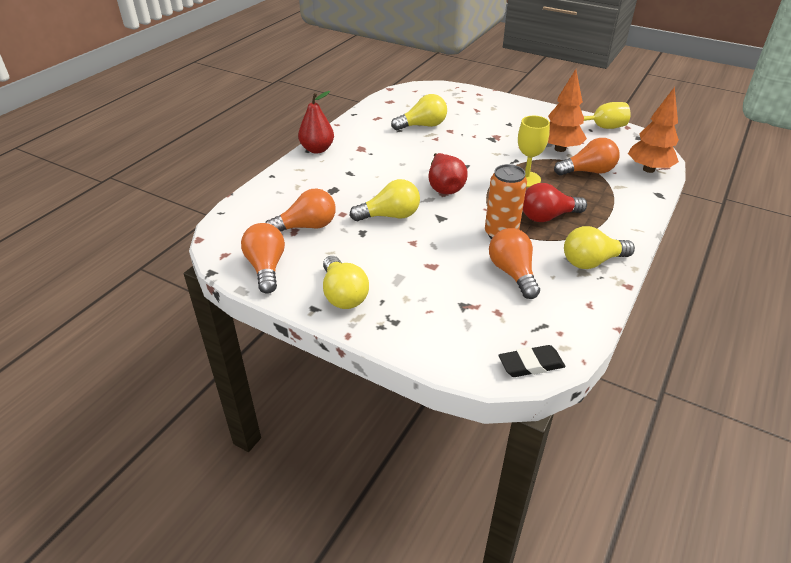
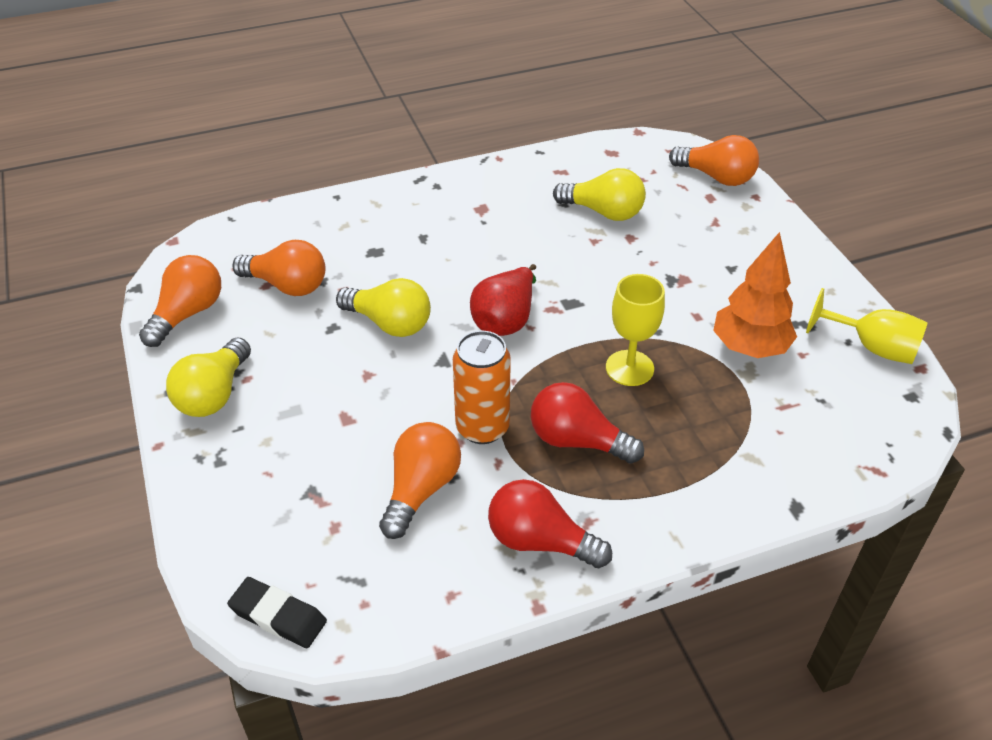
camera: 40 degrees right, 5 degrees up
red pear [298,91,334,153] -> none
orange light bulb [554,138,620,176] -> orange light bulb moved to [669,135,759,186]
yellow light bulb [564,226,635,269] -> red light bulb [488,479,612,568]
orange tree [628,87,679,173] -> none

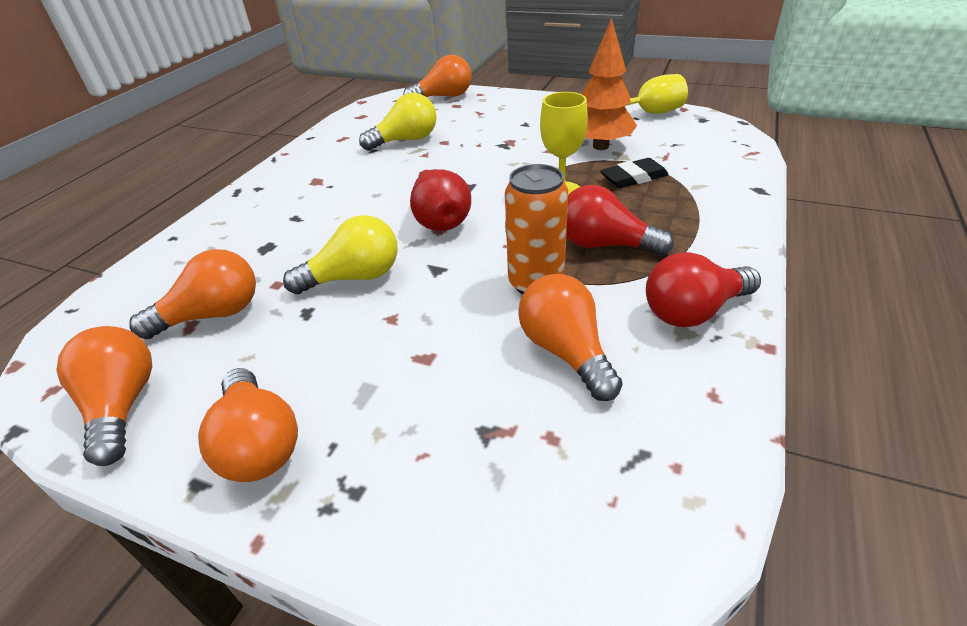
camera: 45 degrees left, 5 degrees down
yellow light bulb [166,338,251,417] -> orange light bulb [198,368,298,482]
black eraser [227,577,327,648] -> black eraser moved to [600,158,669,188]
red light bulb [531,382,644,464] -> red light bulb turned 45 degrees clockwise [566,185,674,255]

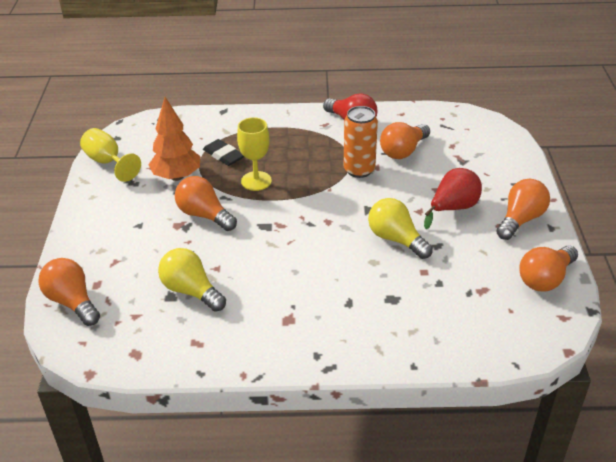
camera: 115 degrees left, 0 degrees up
orange light bulb [129,249,256,339] -> orange light bulb moved to [175,176,237,231]
red pear [410,169,471,231] -> red pear moved to [424,168,482,229]
red light bulb [566,185,674,255] -> none

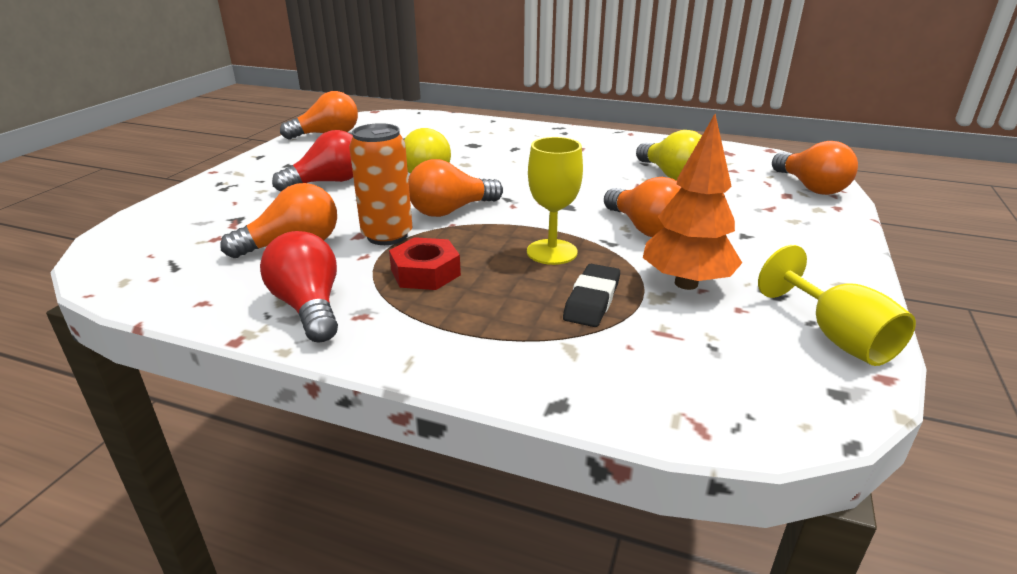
camera: 160 degrees left, 10 degrees down
black eraser [203,139,244,166] -> black eraser turned 45 degrees clockwise [563,264,620,327]
red pear [424,168,482,229] -> red light bulb [272,130,353,191]
orange light bulb [496,179,550,240] -> orange light bulb moved to [408,159,503,217]
none -> red nut [389,237,461,290]

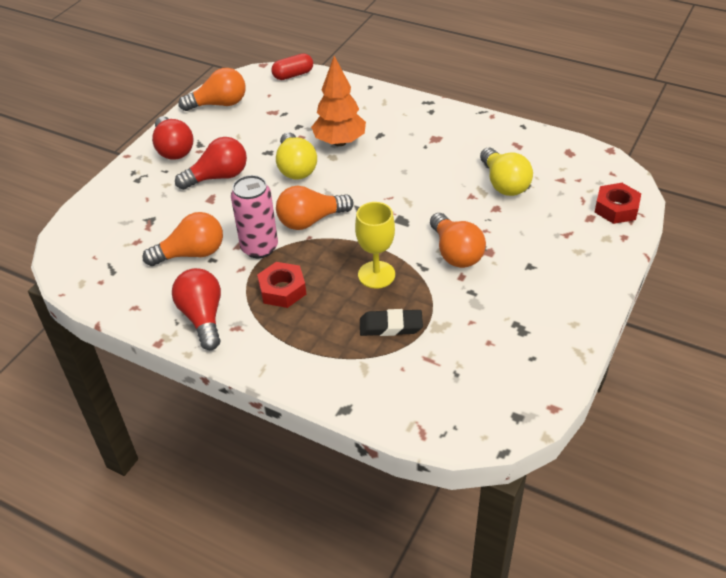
camera: 10 degrees right, 15 degrees up
orange can [349,123,412,245] -> pink can [231,175,278,258]
black eraser [563,264,620,327] -> black eraser turned 60 degrees clockwise [360,309,423,336]
orange tree [643,114,742,290] -> orange tree moved to [311,56,366,146]
yellow goblet [758,245,916,366] -> none
orange light bulb [772,141,858,195] -> red nut [594,183,641,224]
none -> red light bulb [152,116,194,160]
none -> red capsule [271,53,313,80]

